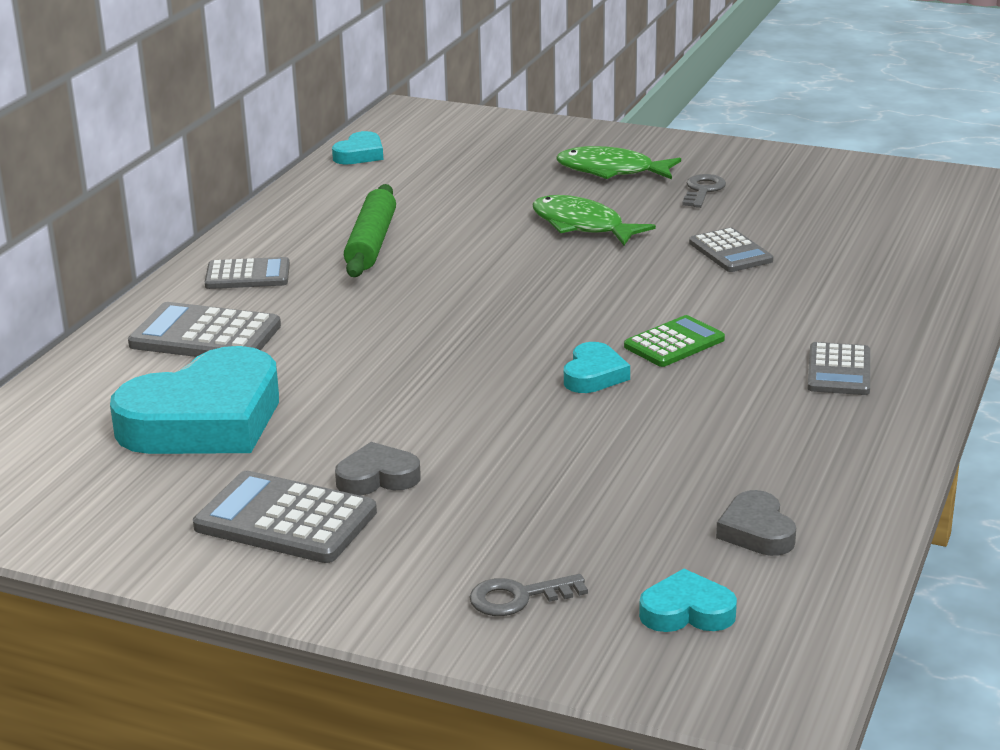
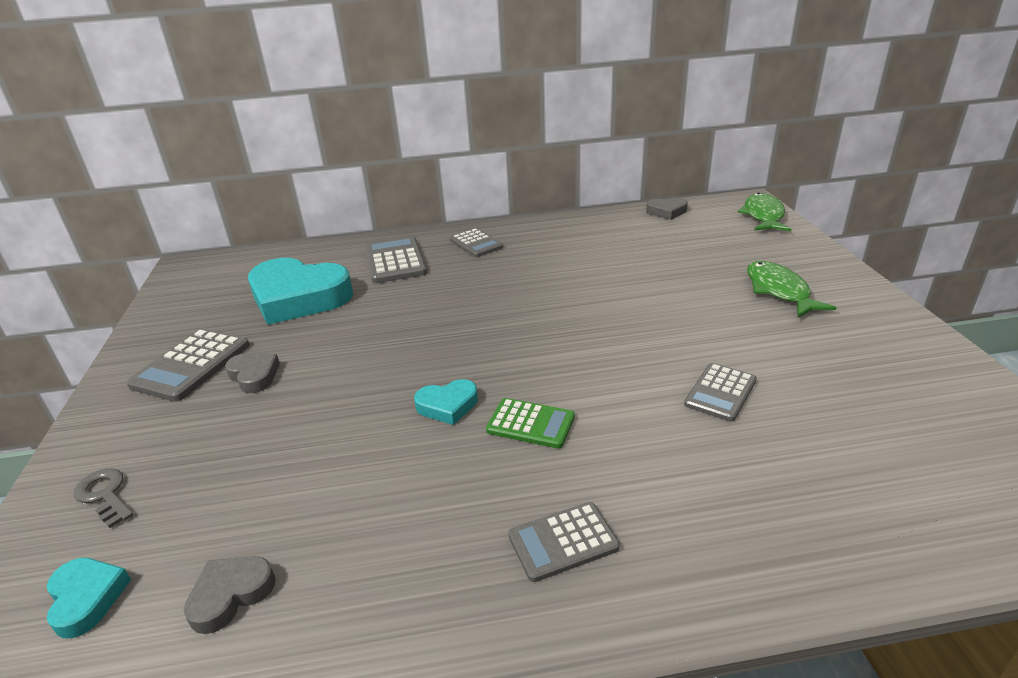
camera: 60 degrees right, 5 degrees up
grey calculator [193,471,377,563] -> grey calculator turned 150 degrees counterclockwise [126,328,250,402]
turquoise heart [332,131,383,164] -> grey heart [646,198,688,220]
green rolling pin [344,184,396,277] -> none
green fish [533,195,656,245] -> green fish moved to [738,193,791,231]
grey key [682,174,726,208] -> none

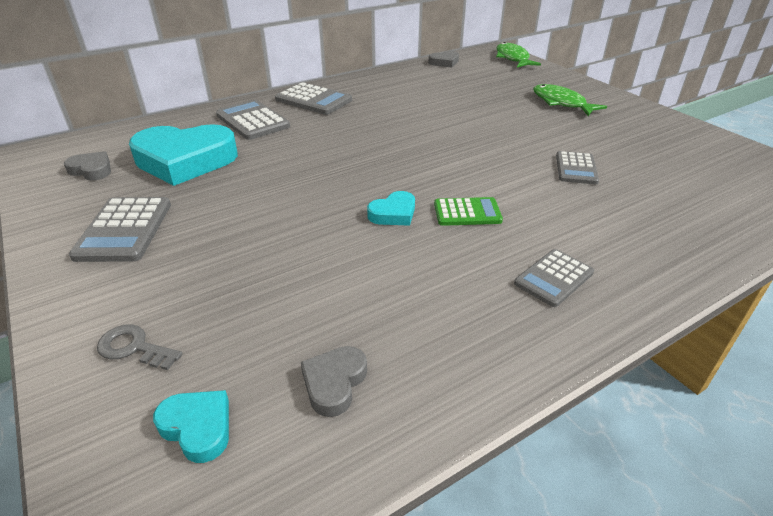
camera: 25 degrees left, 5 degrees up
grey heart [225,353,280,393] -> grey heart moved to [64,151,111,181]
grey calculator [450,228,503,257] -> grey calculator [275,82,352,115], size x1.52

